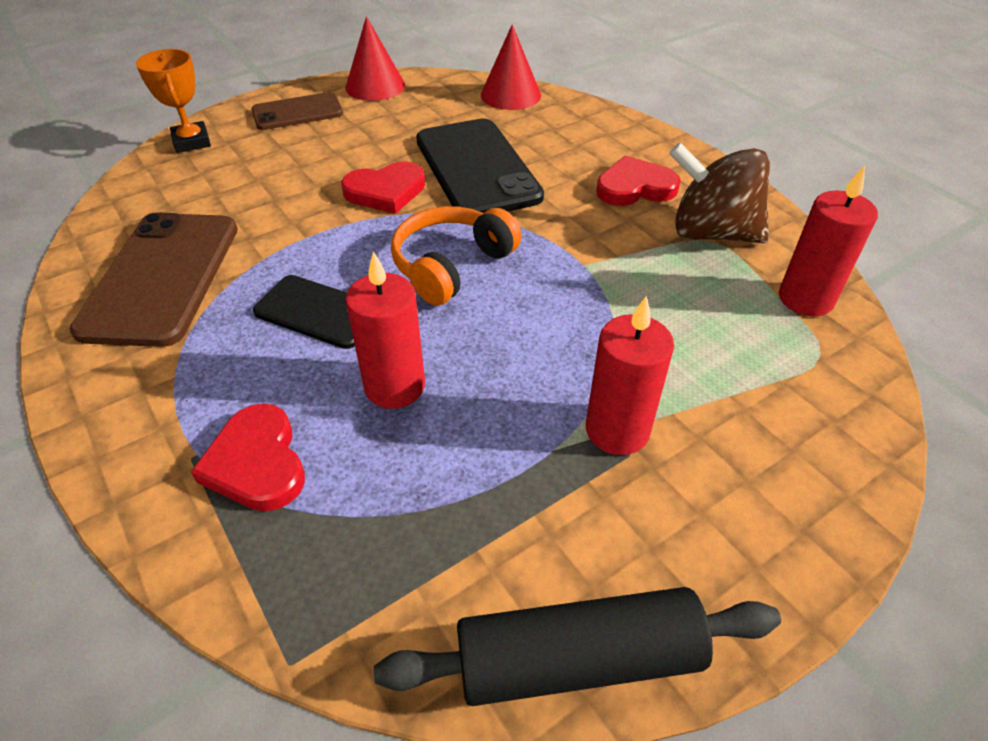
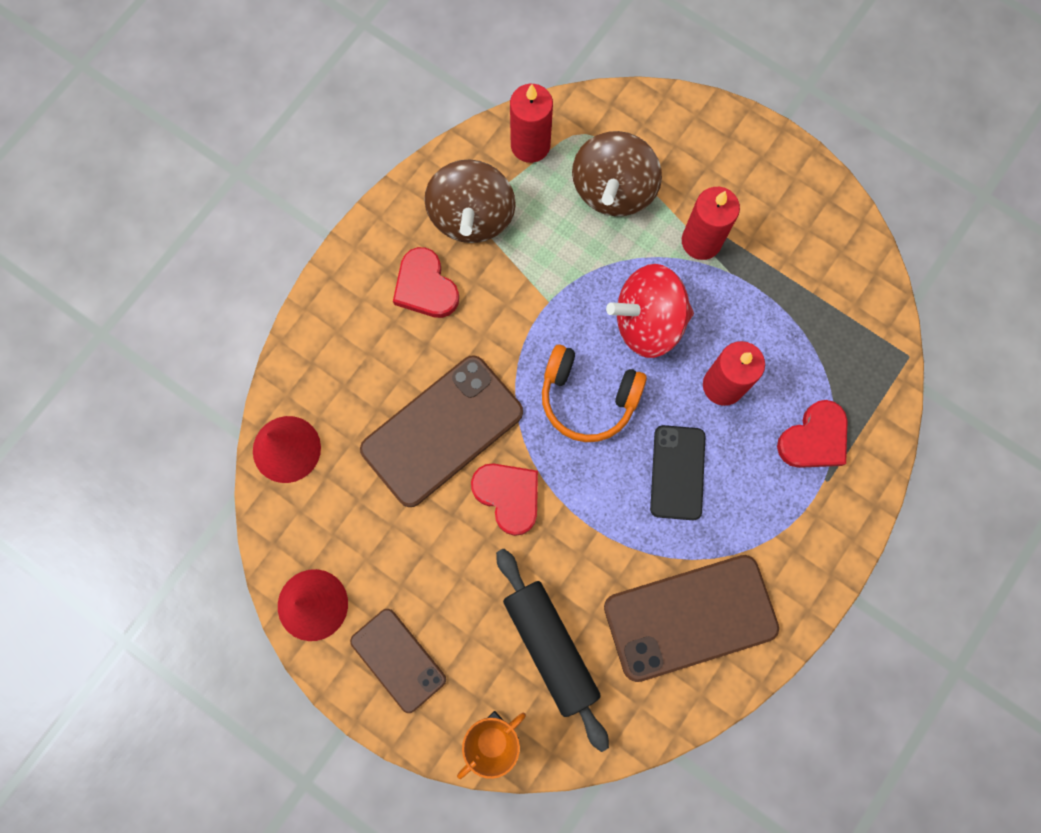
camera: 110 degrees left, 30 degrees up
black rolling pin [374,587,781,706] -> black rolling pin moved to [496,549,609,752]
black phone [416,118,544,213] -> brown phone [360,355,523,507]
none -> brown spinning top [572,131,662,216]
none -> red spinning top [606,264,694,358]

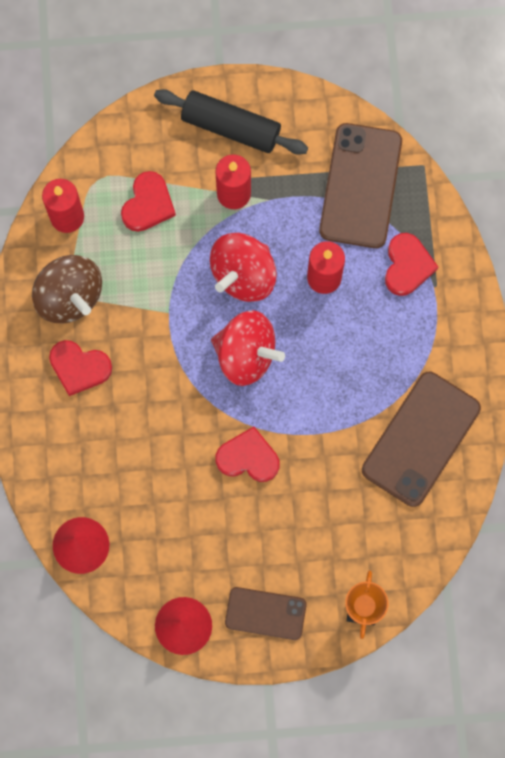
camera: 40 degrees left, 0 degrees up
brown phone [360,355,523,507] -> brown phone moved to [319,123,402,248]
black rolling pin [496,549,609,752] -> black rolling pin moved to [154,89,308,155]
orange headphones [542,344,647,442] -> red spinning top [211,310,285,386]
brown spinning top [572,131,662,216] -> red heart [121,171,176,232]
black phone [650,425,706,520] -> none

